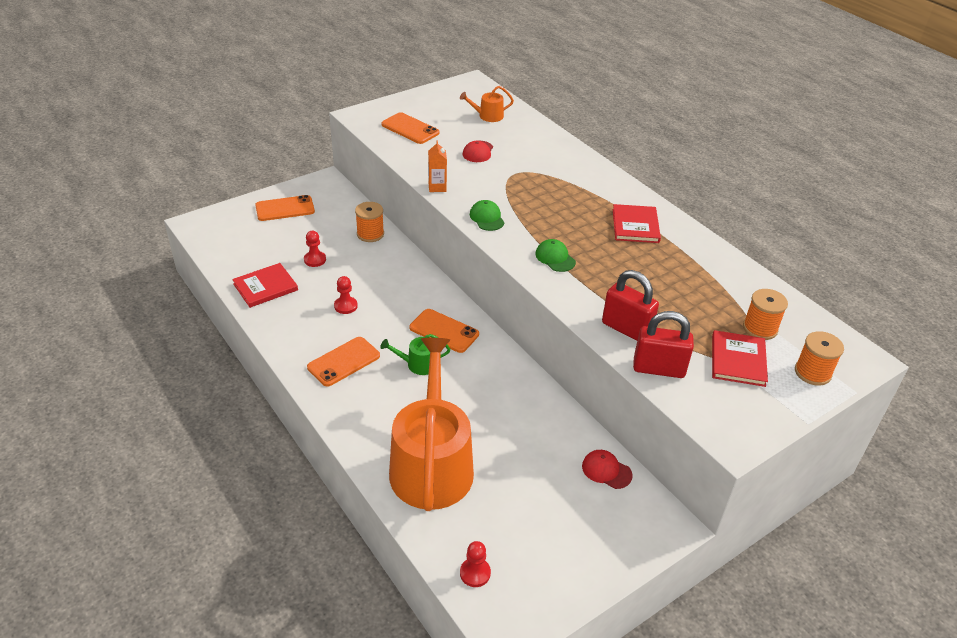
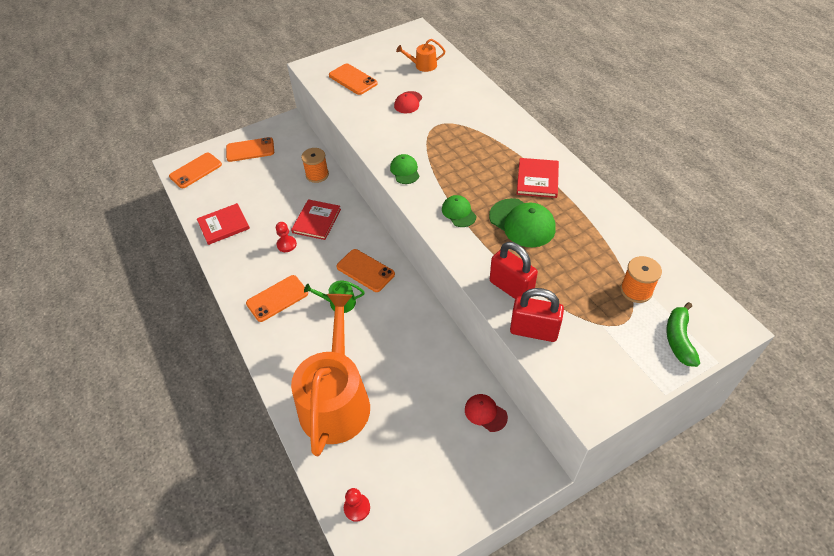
camera: 10 degrees right, 10 degrees up
red pawn [304,231,326,267] -> none
orange carton [428,140,447,192] -> none
red book [712,330,768,387] -> red book moved to [291,199,341,240]
orange spool [795,331,844,386] -> green banana [666,302,700,367]
none -> orange phone [169,153,222,188]
none -> green cap [489,198,556,247]

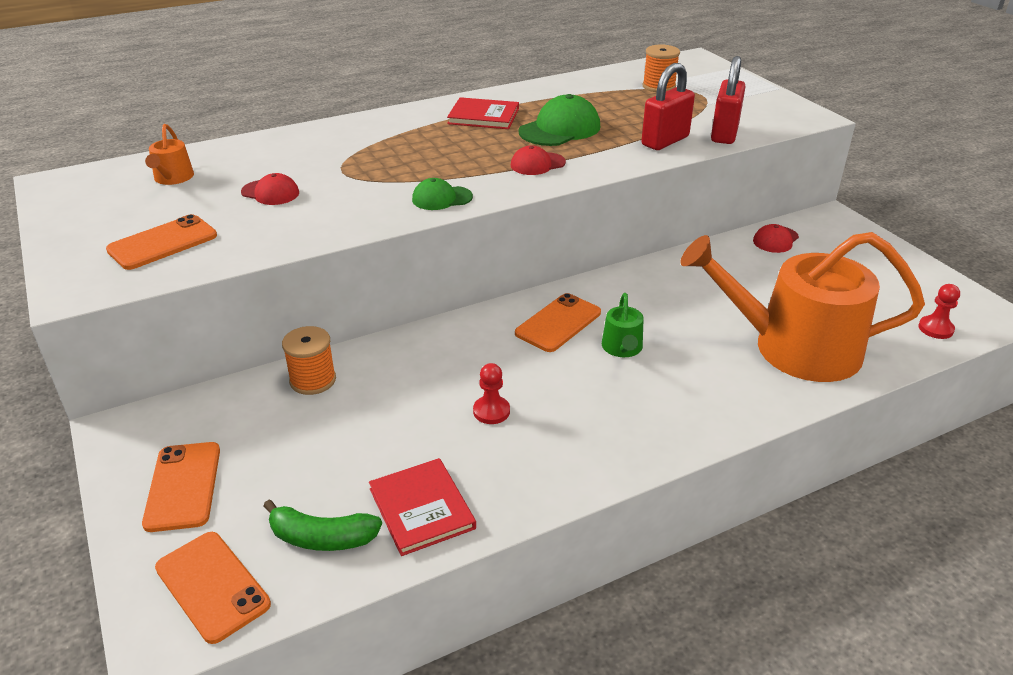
camera: 90 degrees left, 15 degrees down
orange phone [246,275,308,322] -> none
red book [291,199,341,240] -> none
green cap [442,195,476,227] -> red cap [511,145,566,175]
green banana [666,302,700,367] -> green banana moved to [263,500,382,551]

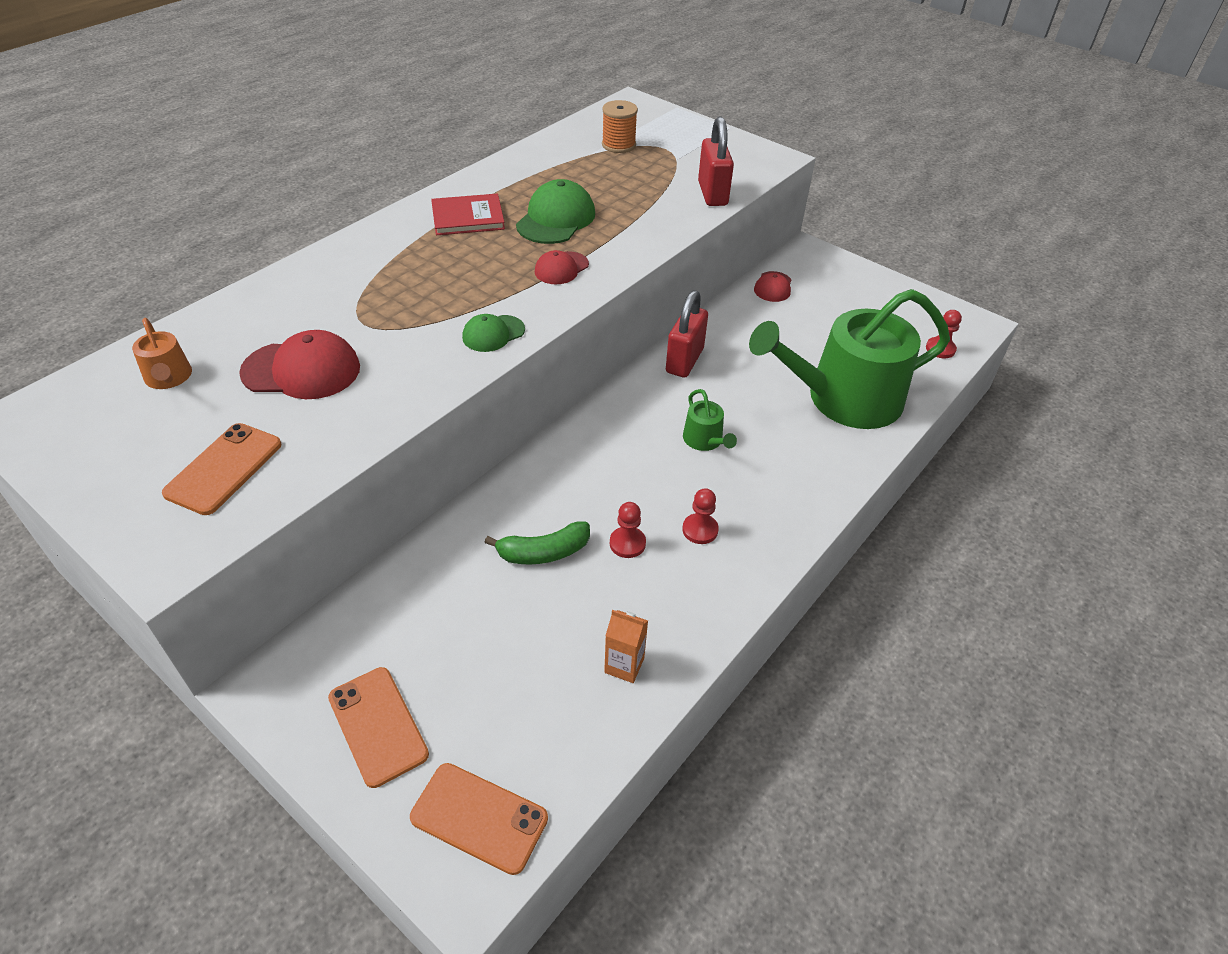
camera: 25 degrees left, 10 degrees up
red cap [241,173,299,205] -> red cap [239,330,360,399], size x1.70
green banana [263,500,382,551] -> green banana moved to [484,522,590,565]
orange spool [282,326,336,395] -> none
red book [369,458,476,556] -> orange carton [604,610,648,683]
orange phone [515,293,601,352] -> none
red padlock [641,63,695,150] -> red padlock moved to [666,290,708,377]
orange watering can [680,232,925,382] -> green watering can [749,289,950,429]
none -> red pawn [682,488,719,544]

